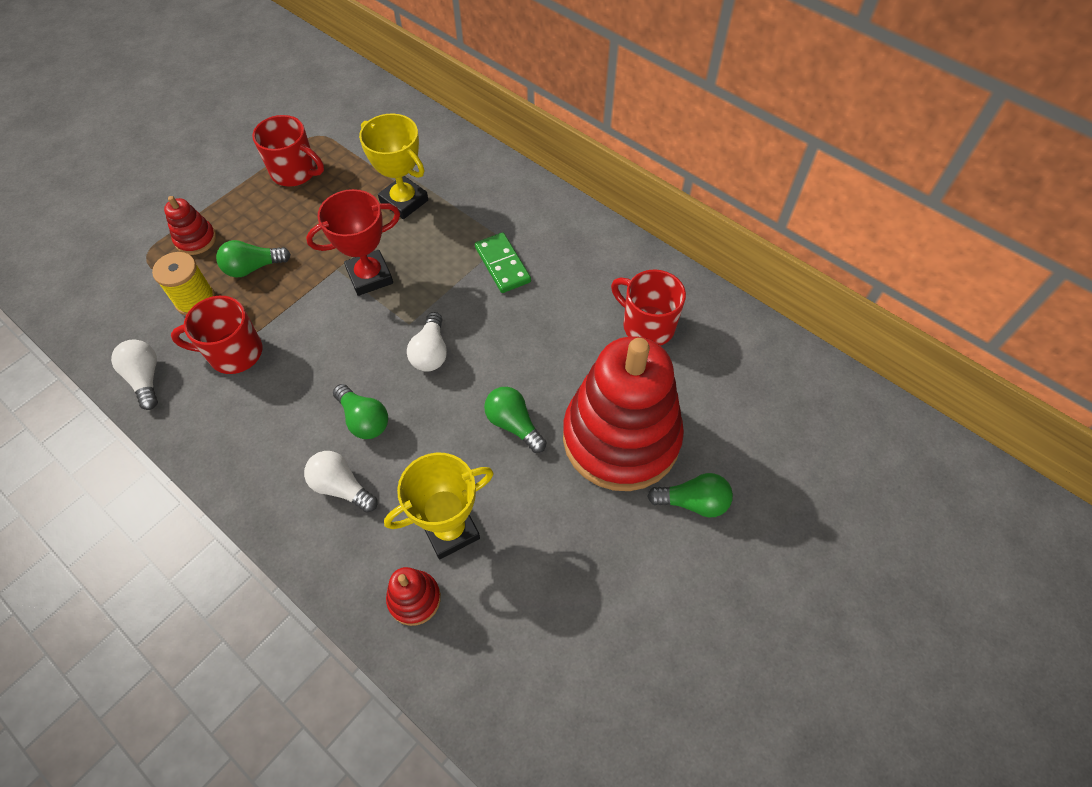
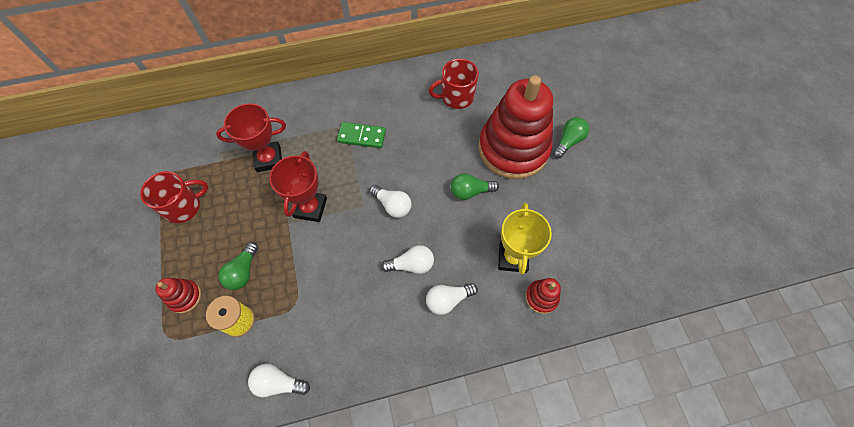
camera: 55 degrees left, 5 degrees up
red mug [171,296,262,374] -> none
green light bulb [333,384,388,439] -> white light bulb [381,245,434,274]
yellow trophy [359,114,428,219] -> red trophy [216,103,286,172]

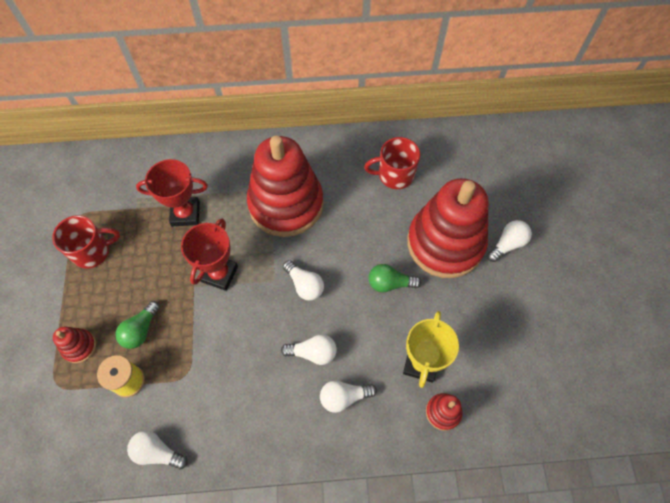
camera: 10 degrees right, 0 degrees up
green domino [337,122,386,148] -> red stacking toy [247,136,323,237]
green light bulb [553,117,589,158] -> white light bulb [487,220,532,262]

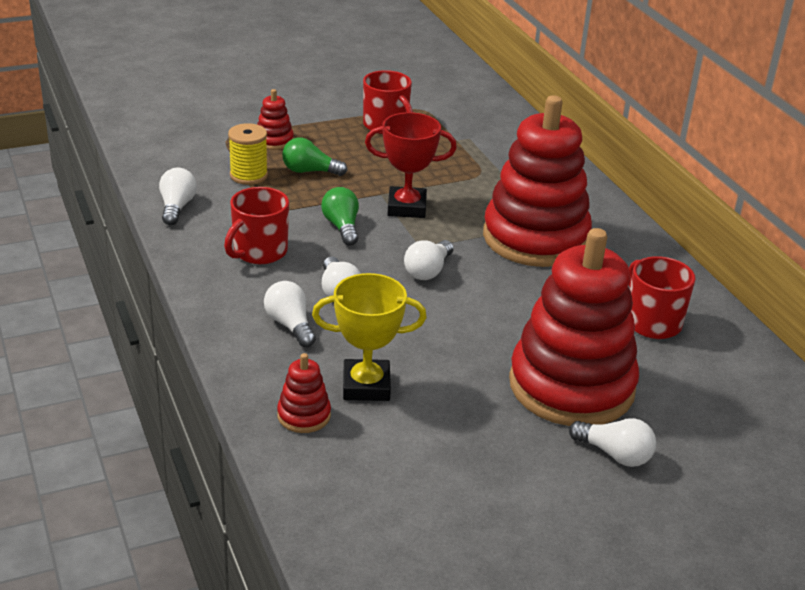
camera: 70 degrees right, 30 degrees down
red trophy [136,159,208,226] -> none
green light bulb [368,264,421,293] -> green light bulb moved to [321,187,359,246]
none -> red mug [224,187,289,264]

